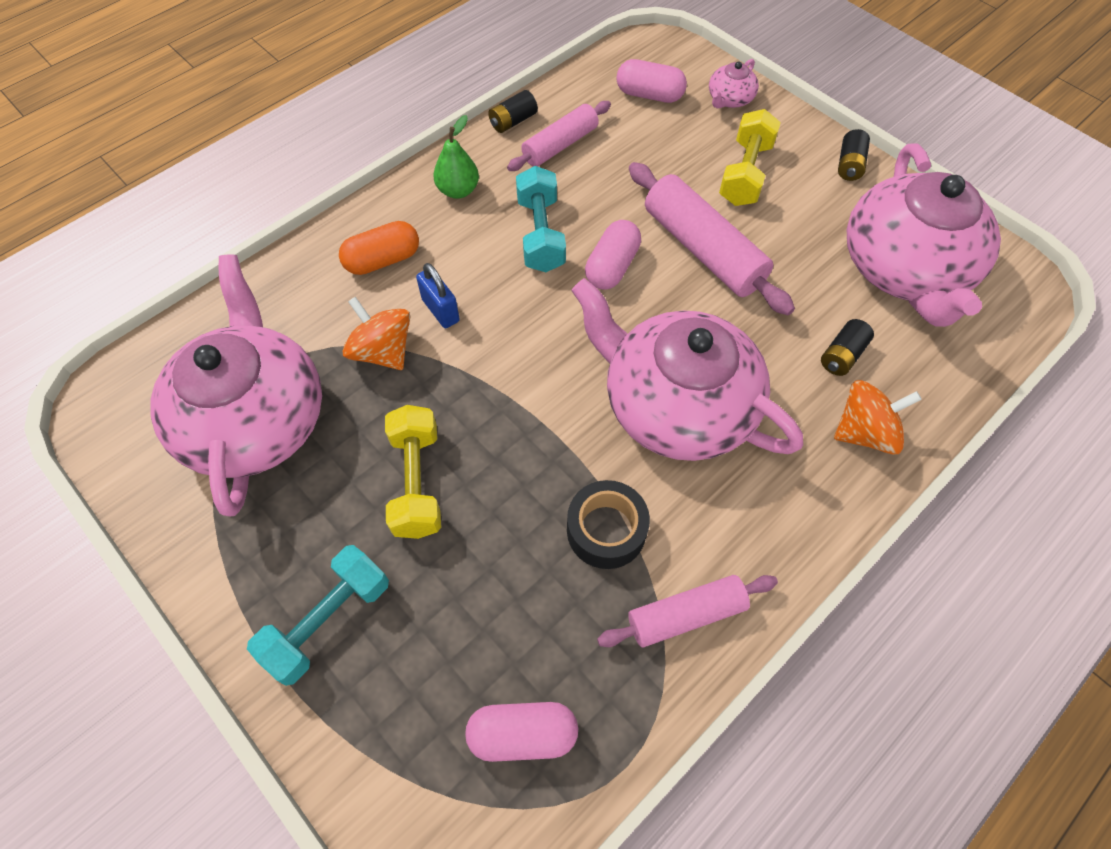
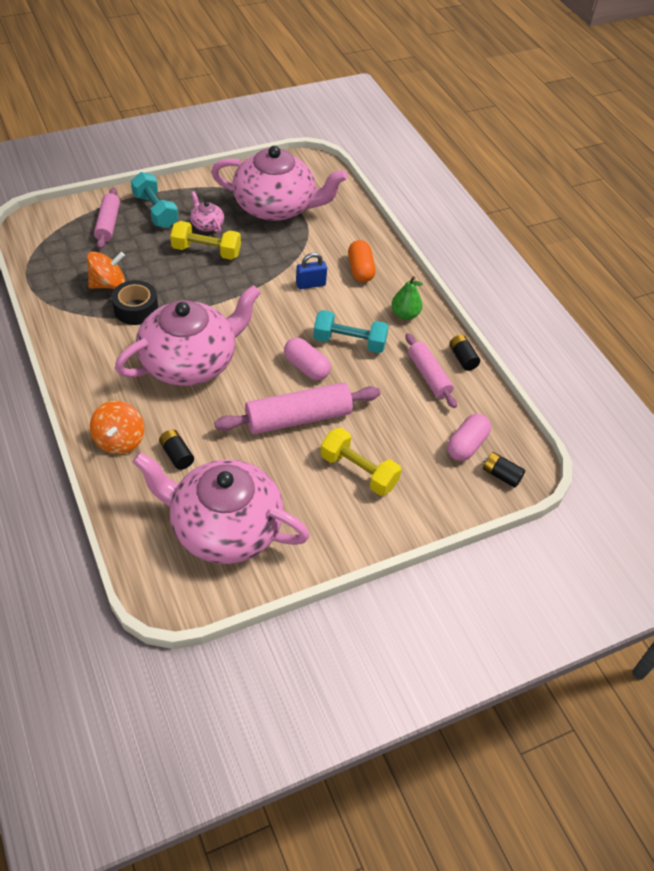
camera: 105 degrees right, 10 degrees down
orange spinning top [342,297,410,370] -> orange spinning top moved to [87,251,125,289]
pink capsule [465,702,578,762] -> none
pink rolling pin [597,575,778,647] -> pink rolling pin moved to [94,188,120,249]
pink teapot [709,59,759,109] -> pink teapot moved to [190,191,224,233]
black battery [838,129,870,181] -> black battery moved to [483,452,525,488]

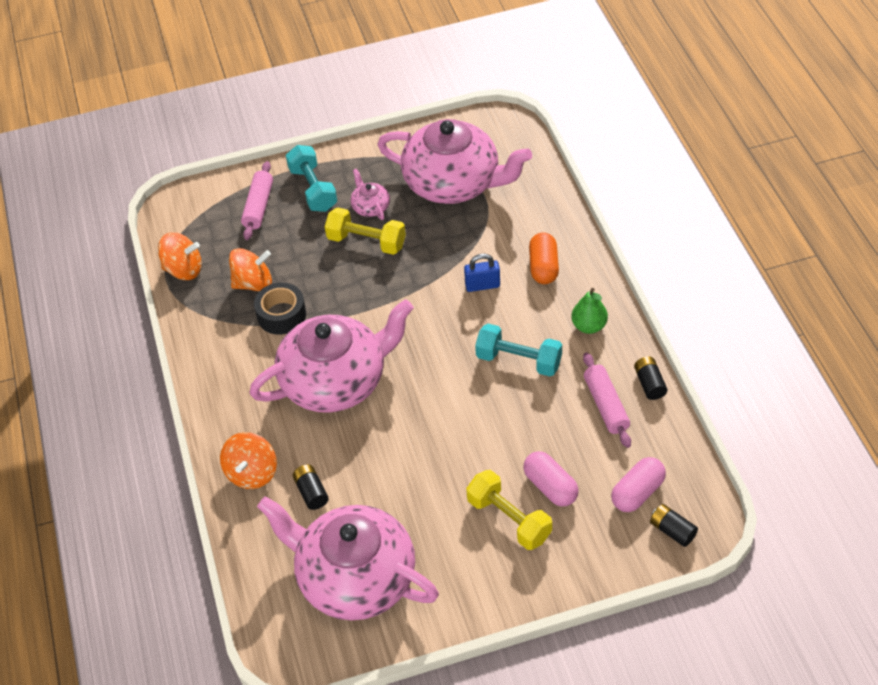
camera: 15 degrees right, 0 degrees up
pink rolling pin [214,382,381,434] -> none
pink capsule [284,338,331,380] -> pink capsule moved to [523,451,579,506]
none -> orange spinning top [158,232,202,280]

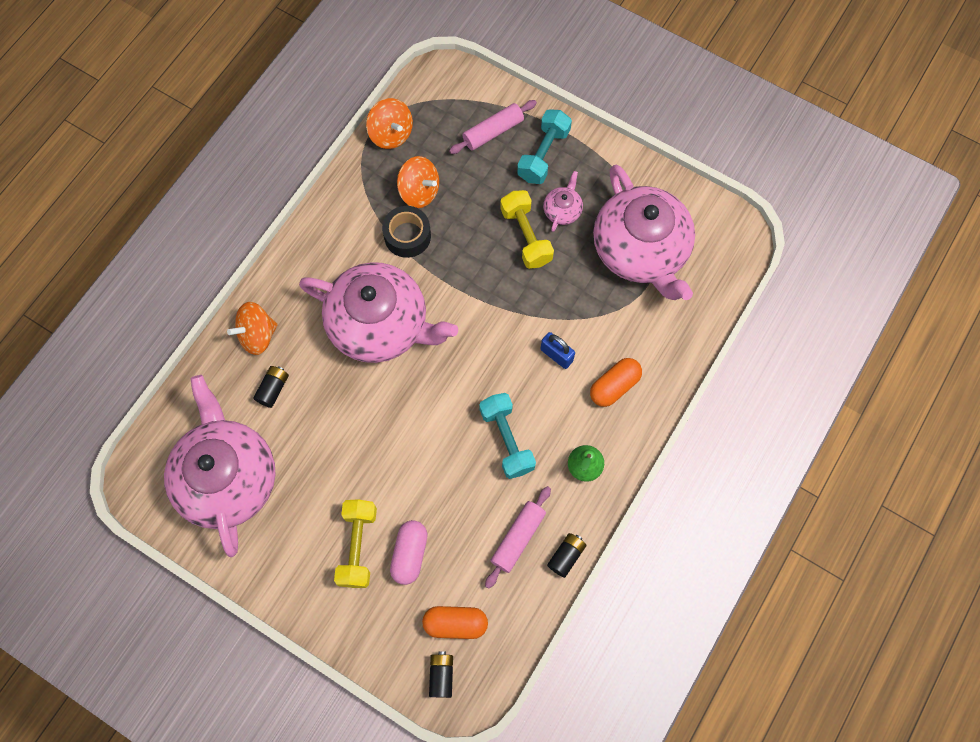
camera: 45 degrees right, 20 degrees up
pink capsule [611,457,666,512] -> orange capsule [422,606,488,639]

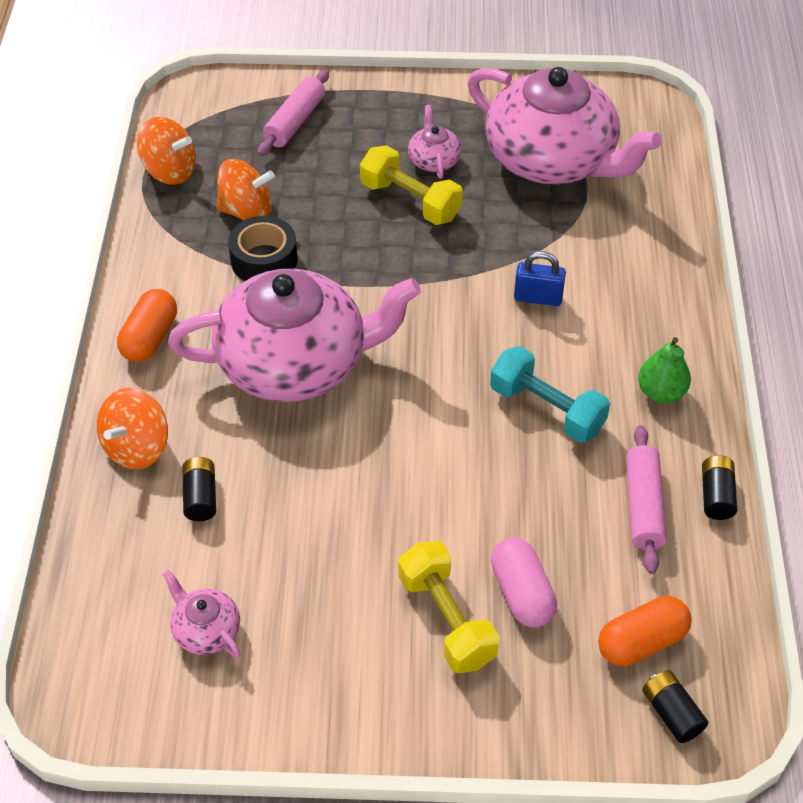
camera: 30 degrees left, 20 degrees down
pink teapot [164,375,276,557] -> pink teapot [163,570,241,658], size x0.40
turquoise dumbbell [517,109,572,184] -> none
orange capsule [590,358,642,407] -> orange capsule moved to [117,289,177,362]

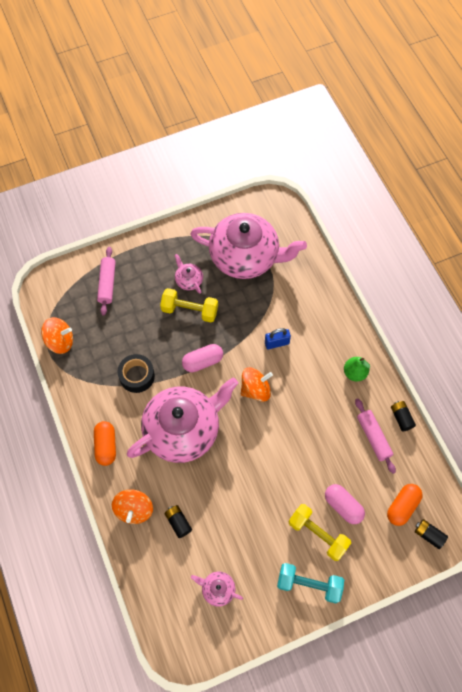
camera: 25 degrees left, 15 degrees up
orange spinning top [216,159,275,220] -> orange spinning top moved to [241,367,273,402]
turquoise dumbbell [490,346,610,443] -> turquoise dumbbell moved to [277,563,344,603]
none -> pink capsule [182,344,223,372]

